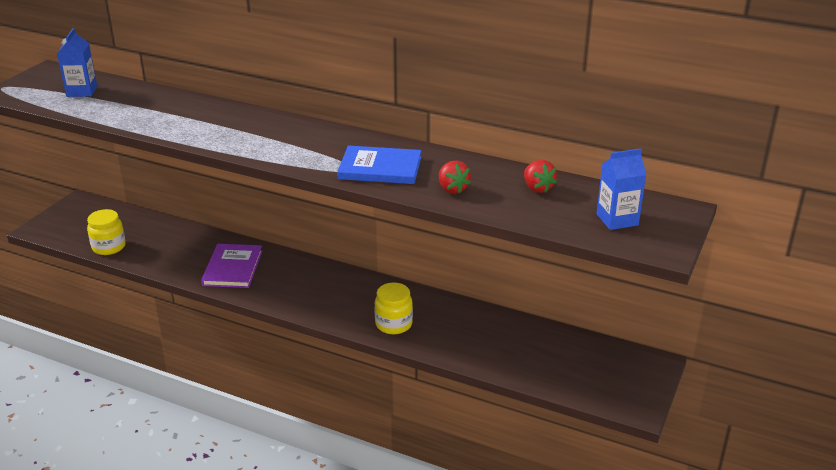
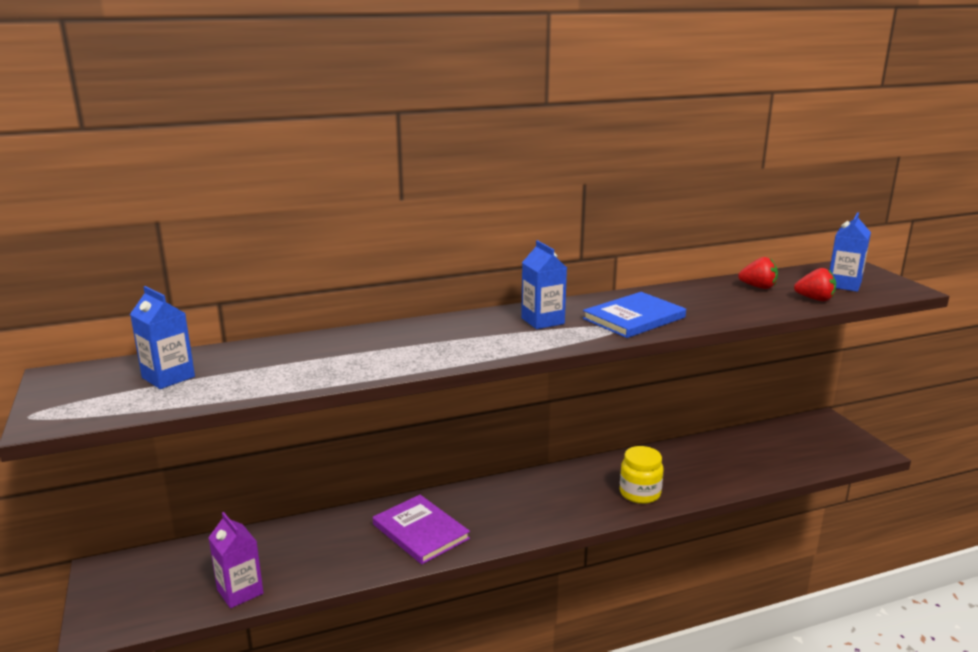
camera: 45 degrees left, 10 degrees down
yellow jar [87,209,126,255] -> purple carton [208,512,263,608]
red strawberry [439,161,471,194] -> red strawberry moved to [794,268,836,301]
none -> blue carton [521,240,567,329]

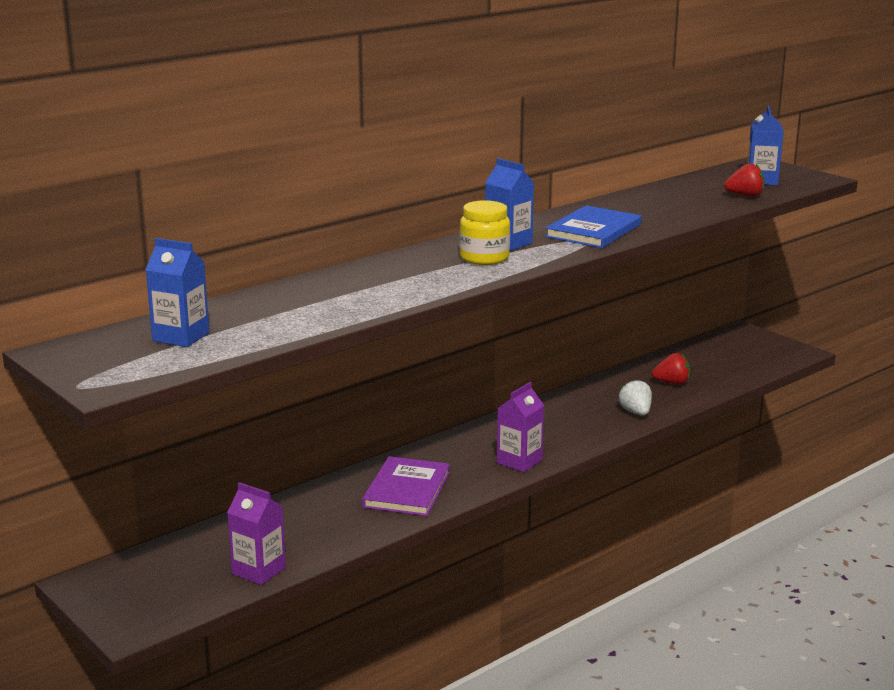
camera: 20 degrees left, 0 degrees up
purple book [373,495,470,564] -> purple book turned 75 degrees clockwise [362,456,450,516]
yellow jar [620,446,663,504] -> yellow jar moved to [459,200,510,265]
red strawberry [738,257,778,289] -> red strawberry moved to [652,353,690,385]
none -> purple carton [497,382,544,472]
none -> white strawberry [619,379,652,415]

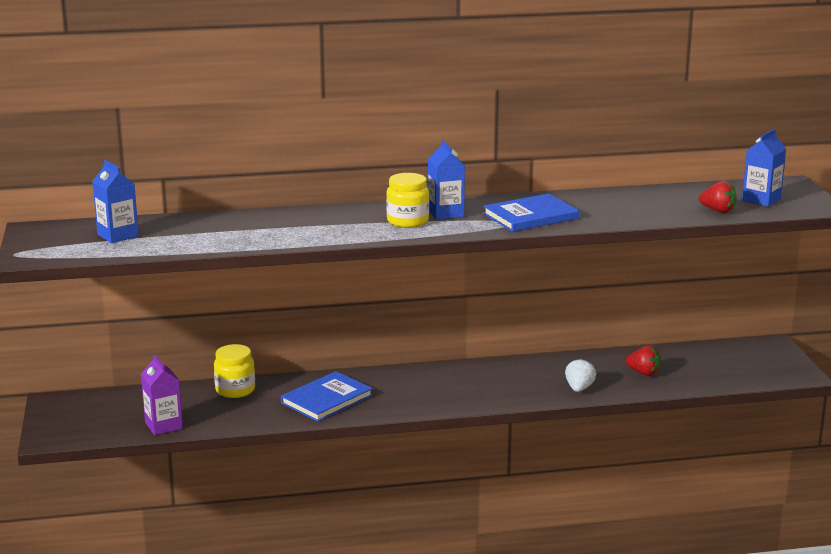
camera: 30 degrees right, 0 degrees up
purple book [362,456,450,516] -> blue book [281,371,373,422]
purple carton [497,382,544,472] -> none
none -> yellow jar [214,344,255,398]

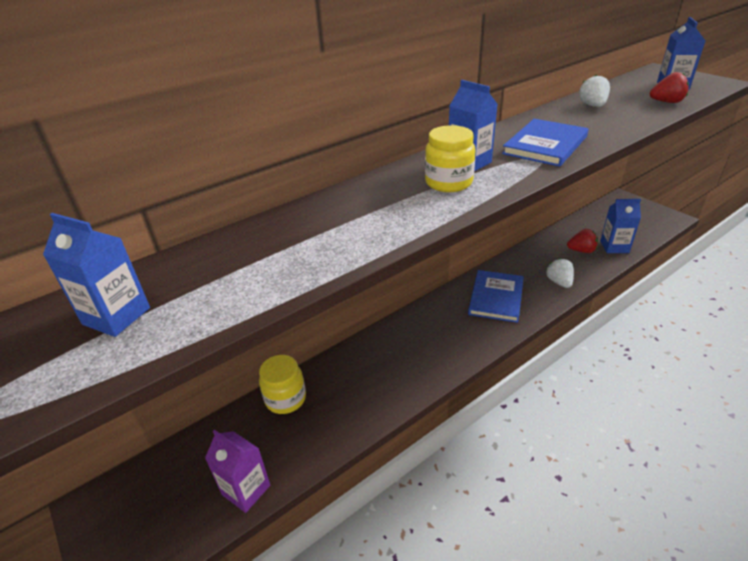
camera: 25 degrees left, 15 degrees up
blue book [281,371,373,422] -> blue book moved to [468,270,524,323]
none -> white strawberry [579,75,610,107]
none -> blue carton [600,199,641,253]

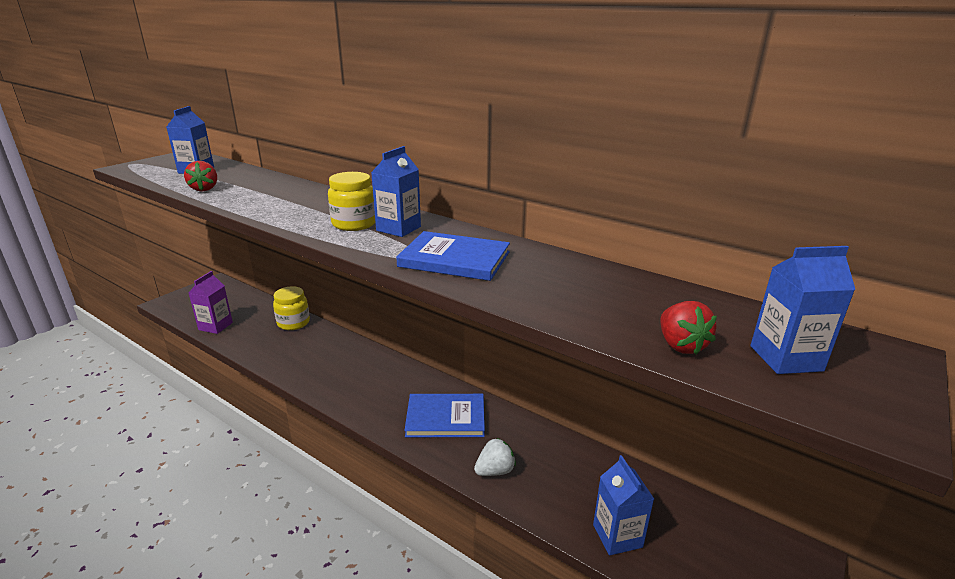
camera: 70 degrees right, 10 degrees down
red strawberry [567,229,598,253] -> red strawberry moved to [184,161,217,191]
white strawberry [579,75,610,107] -> none

